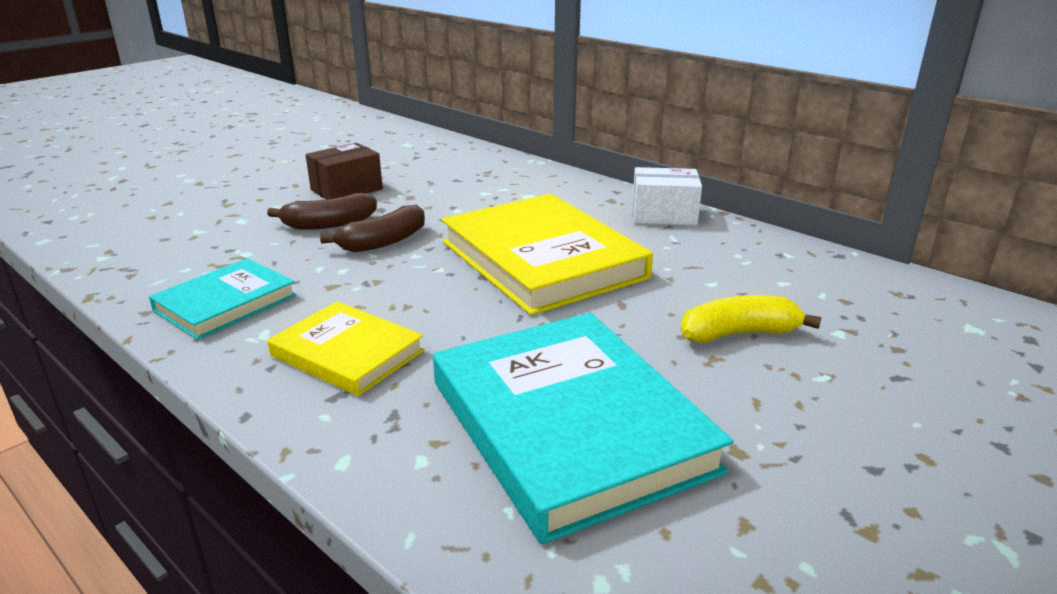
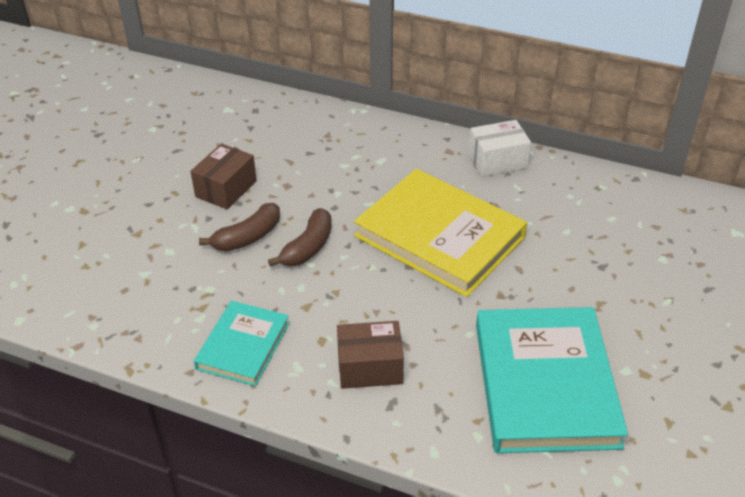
camera: 20 degrees left, 15 degrees up
yellow book [267,301,424,396] -> brown box [337,321,404,389]
turquoise book [433,313,733,544] -> turquoise book turned 45 degrees clockwise [476,307,628,453]
yellow banana [681,295,821,343] -> none

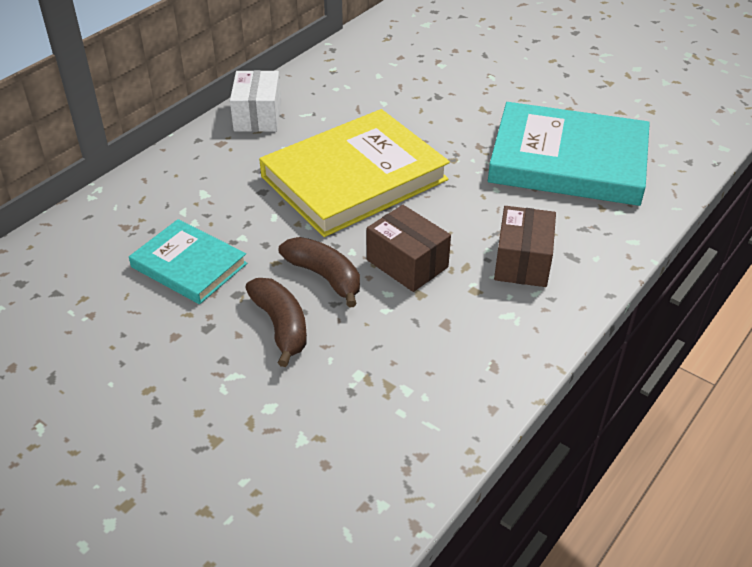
camera: 75 degrees left, 0 degrees up
brown box [190,143,257,210] -> brown box moved to [367,205,451,292]
turquoise book [194,301,290,386] -> turquoise book moved to [129,219,247,304]

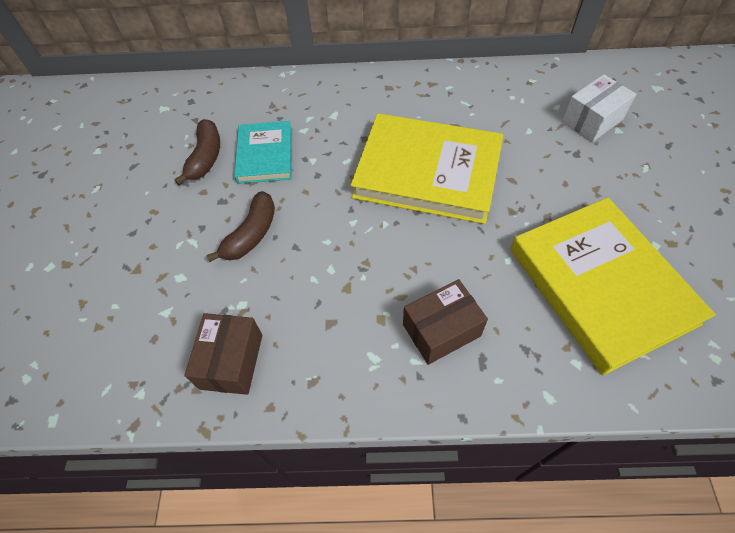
camera: 55 degrees right, 15 degrees up
white box [230,70,281,132] -> white box moved to [562,74,636,142]
brown banana [279,237,360,308] -> brown banana moved to [174,119,220,185]
brown box [367,205,451,292] -> brown box moved to [184,313,262,395]
turquoise book [488,102,650,206] -> yellow book [510,197,716,375]

